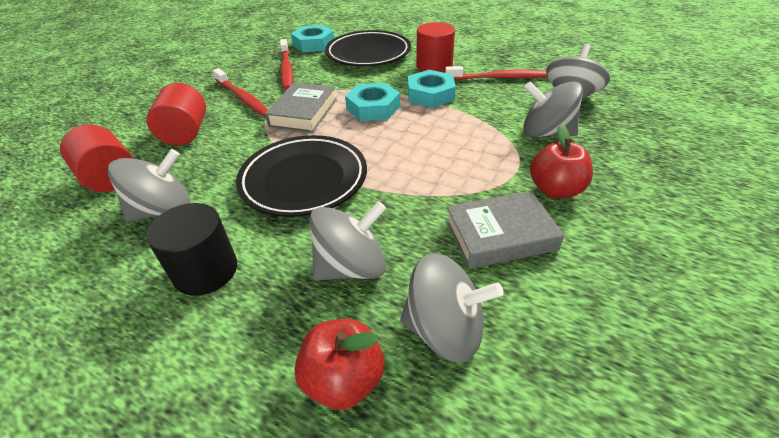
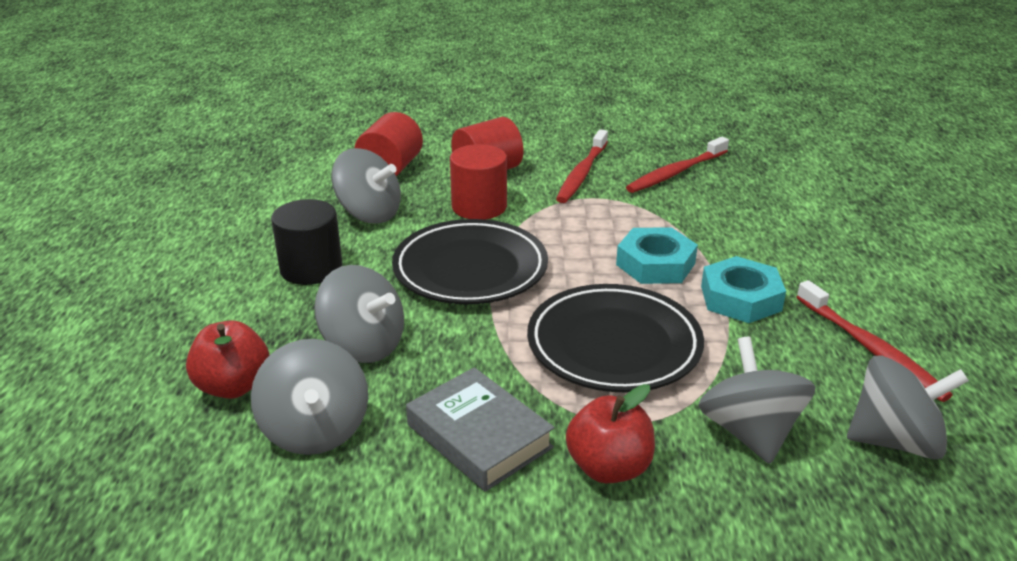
camera: 60 degrees right, 10 degrees down
grey book [265,83,337,133] -> none
turquoise nut [291,25,334,52] -> none
black plate [325,30,411,66] -> black plate moved to [527,284,704,392]
red cylinder [416,22,455,73] -> red cylinder moved to [450,144,507,219]

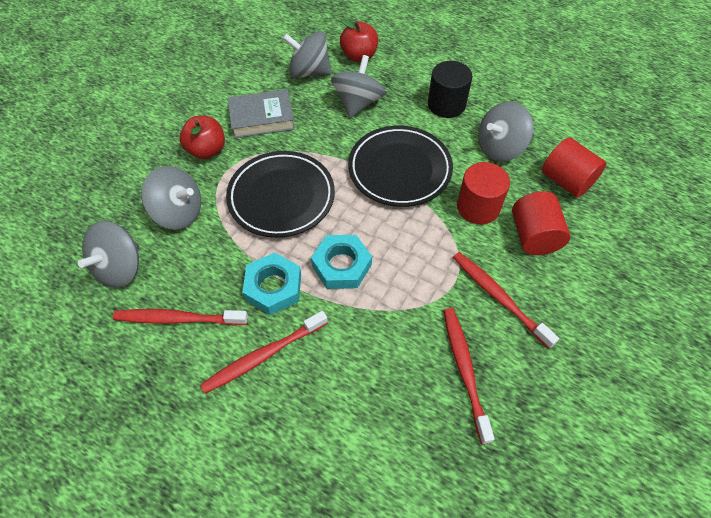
camera: 120 degrees right, 25 degrees up
grey spinning top [314,265,404,363] -> grey spinning top turned 135 degrees clockwise [331,55,385,118]
none -> red toothbrush [200,311,328,394]

